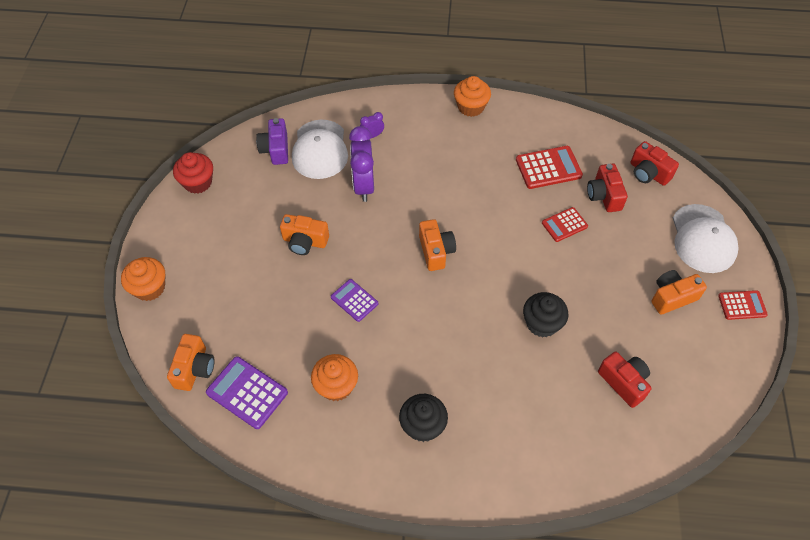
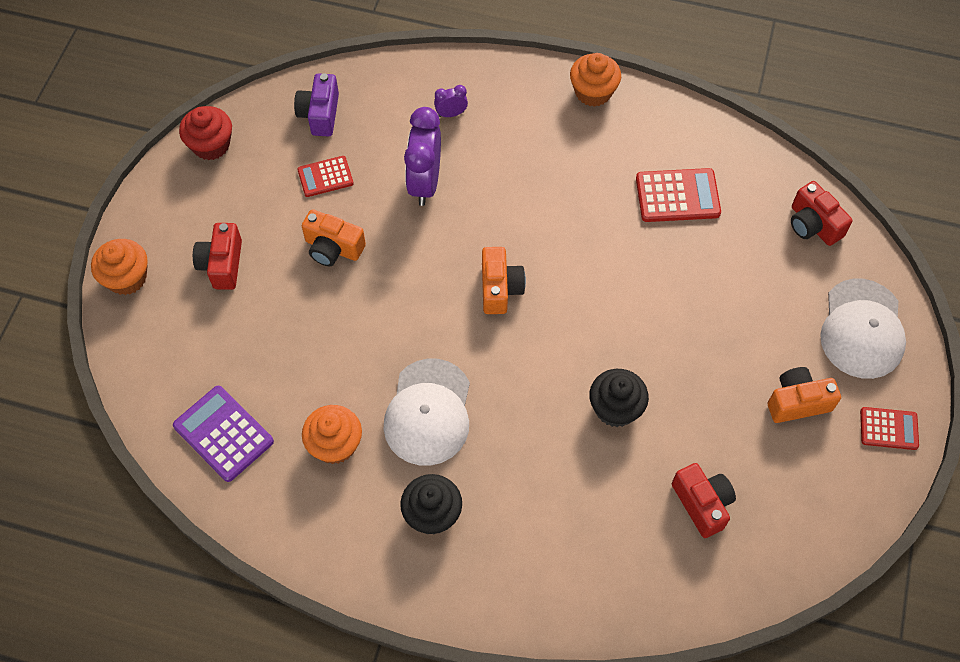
camera: 10 degrees right, 5 degrees up
orange camera [167,334,214,391] -> none
white cap [292,120,348,179] -> white cap moved to [384,359,470,466]
purple calculator [331,279,378,322] -> none
red calculator [542,207,588,242] -> red calculator moved to [297,156,354,197]
red camera [587,163,628,212] -> red camera moved to [193,223,242,290]

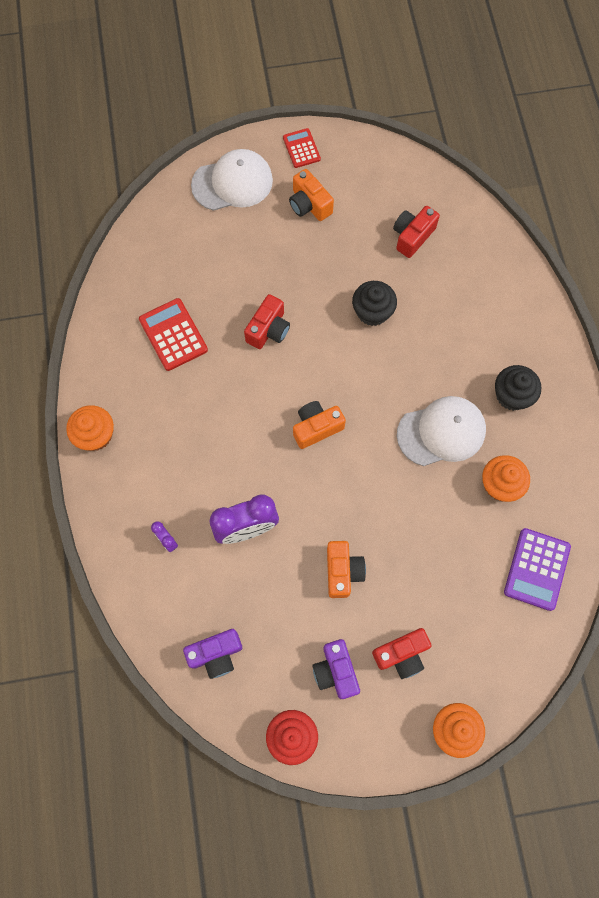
camera: 115 degrees left, 10 degrees up
red calculator [297,156,354,197] -> none
red camera [791,181,853,246] -> red camera moved to [244,294,290,349]
none -> purple camera [312,639,360,699]

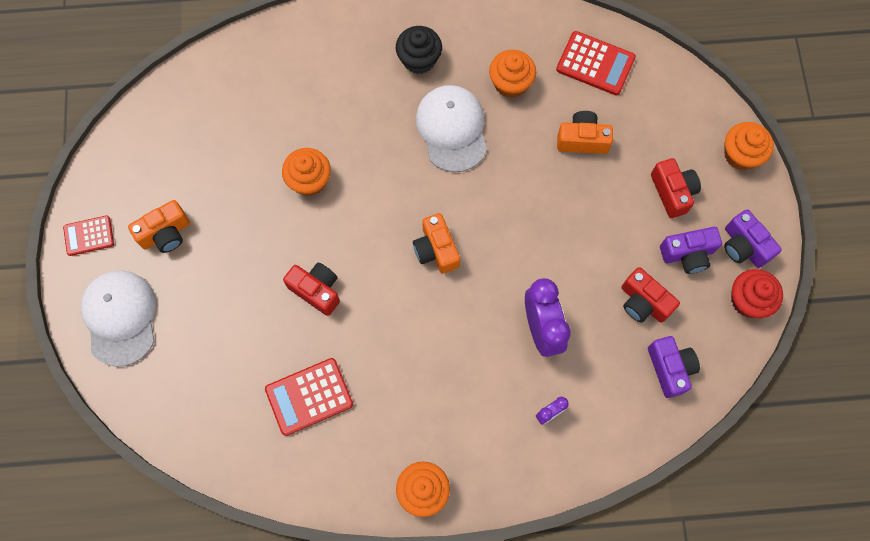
camera: 85 degrees left, 0 degrees up
orange camera [327,541,366,598] -> orange camera moved to [557,111,613,154]
black cupcake [352,281,397,326] -> orange cupcake [282,148,331,196]
red camera [393,206,440,258] -> red camera moved to [622,267,680,323]
purple calculator [504,528,571,611] -> red calculator [556,31,636,95]
none -> purple camera [724,209,782,268]

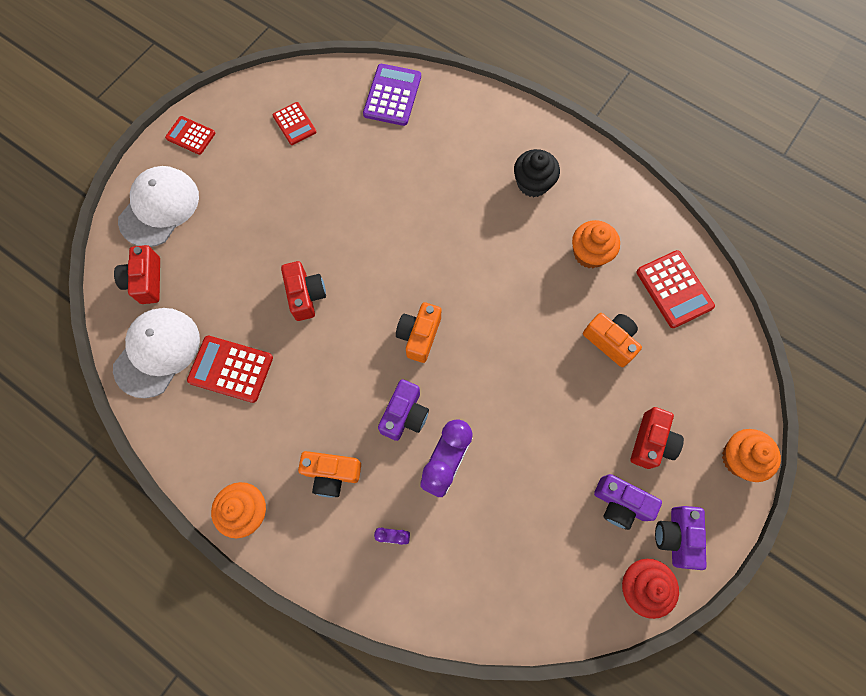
camera: 40 degrees right, 0 degrees up
orange camera [128,200,190,253] -> orange camera moved to [298,451,361,498]
orange cupcake [282,148,331,196] -> none
white cap [416,85,487,172] -> white cap moved to [113,308,200,398]
red camera [622,267,680,323] -> red camera moved to [114,245,160,304]
purple camera [648,336,700,398] -> purple camera moved to [378,379,429,441]
none -> red calculator [273,102,316,145]
none -> purple calculator [363,64,421,126]

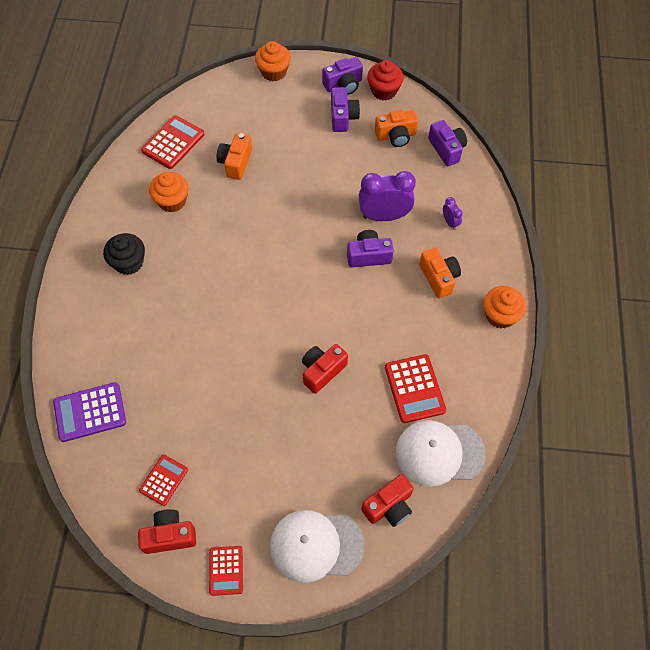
camera: 120 degrees left, 10 degrees down
orange camera [396,302,441,363] -> orange camera moved to [375,110,418,147]
red camera [631,407,684,469] -> red camera moved to [138,509,196,554]
none -> purple camera [428,120,467,166]

